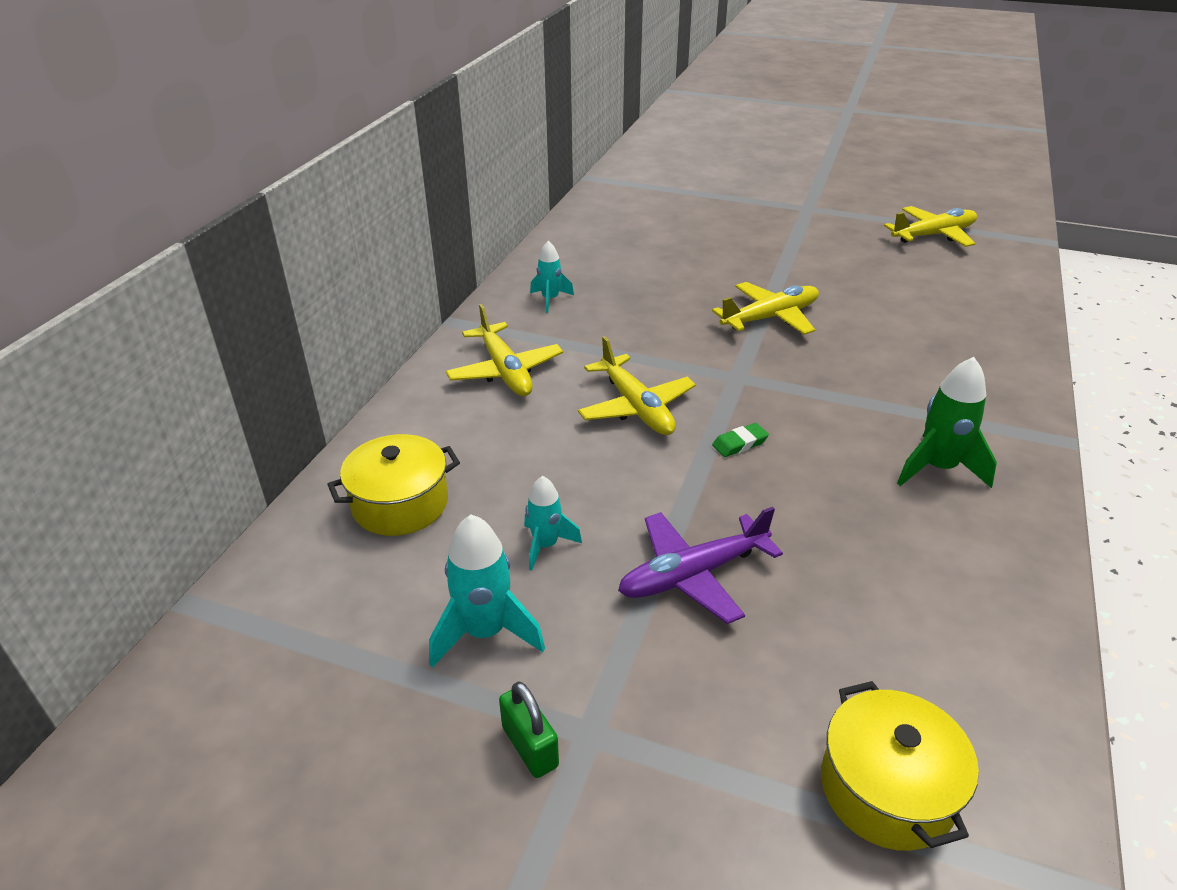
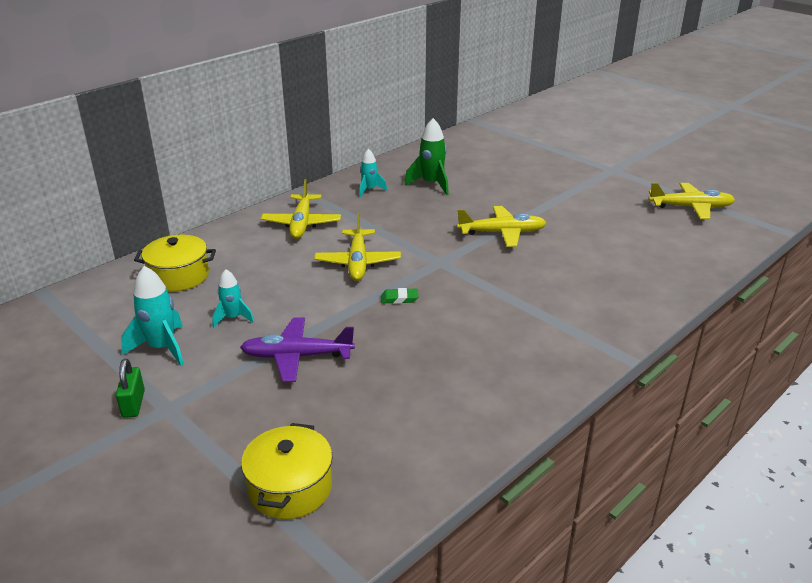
camera: 25 degrees right, 5 degrees down
green rocket [897,357,997,488] -> green rocket moved to [404,118,449,195]

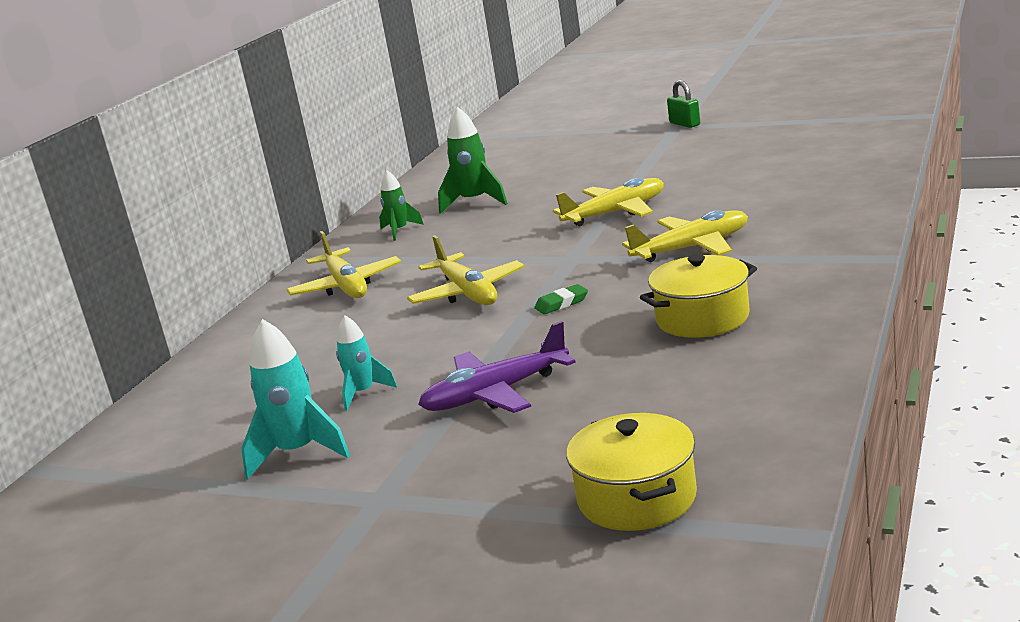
camera: 20 degrees left, 10 degrees down
green padlock [116,359,145,418] -> green padlock moved to [667,80,700,128]
yellow pot [134,235,216,292] -> yellow pot moved to [640,254,757,338]
turquoise rocket [359,149,387,197] -> green rocket [379,170,424,241]
yellow plane [648,183,735,219] -> yellow plane moved to [622,210,748,262]

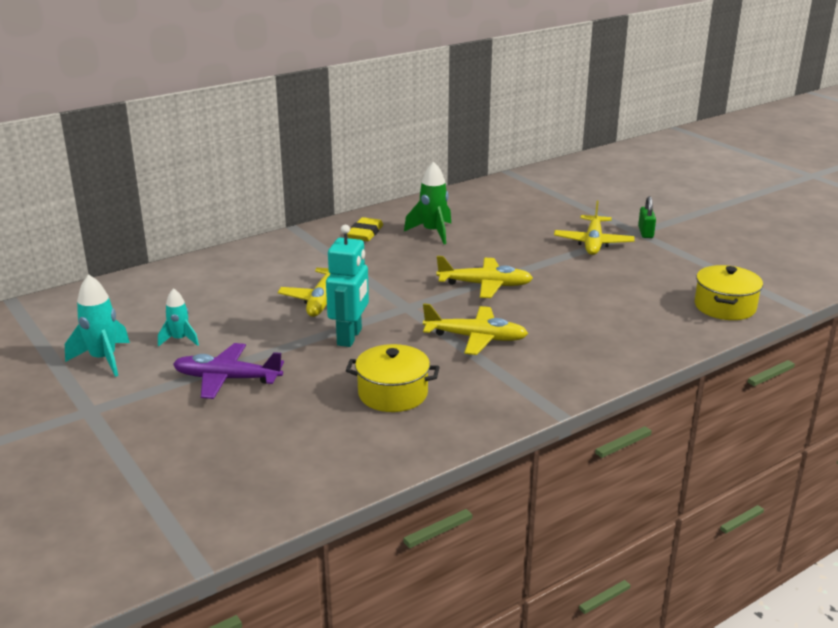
camera: 30 degrees right, 5 degrees up
yellow plane [287,231,401,298] -> yellow plane moved to [554,200,635,255]
green rocket [379,170,424,241] -> yellow eraser [347,217,383,241]
green eraser [535,284,588,314] -> turquoise robot [326,225,369,347]
yellow pot [566,413,697,531] -> yellow pot moved to [695,265,763,320]

